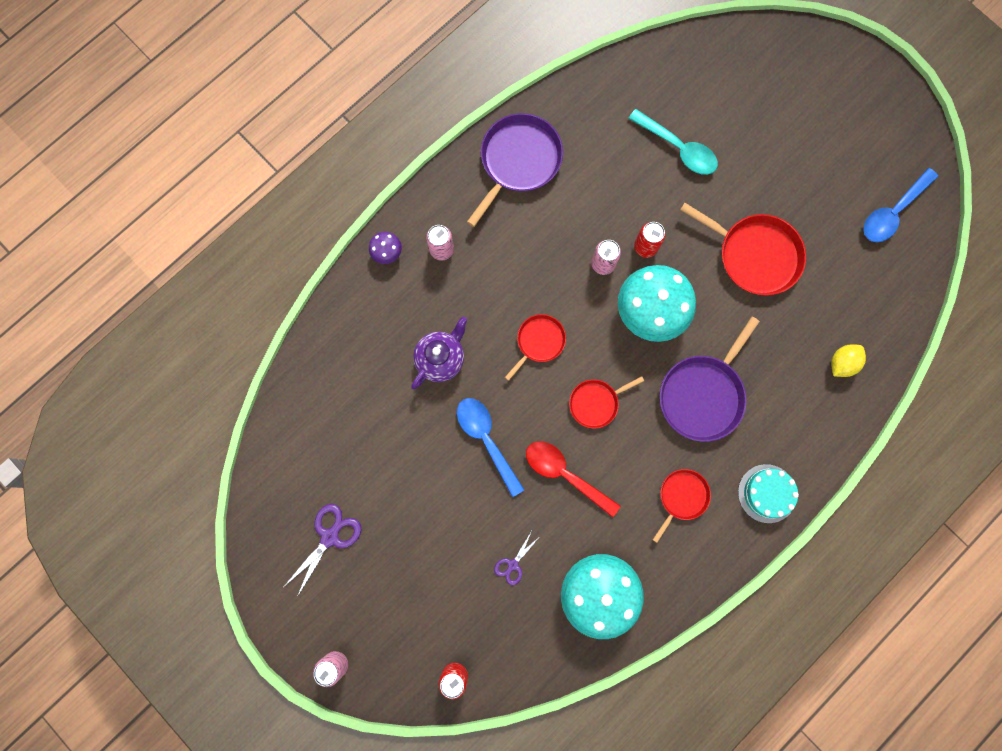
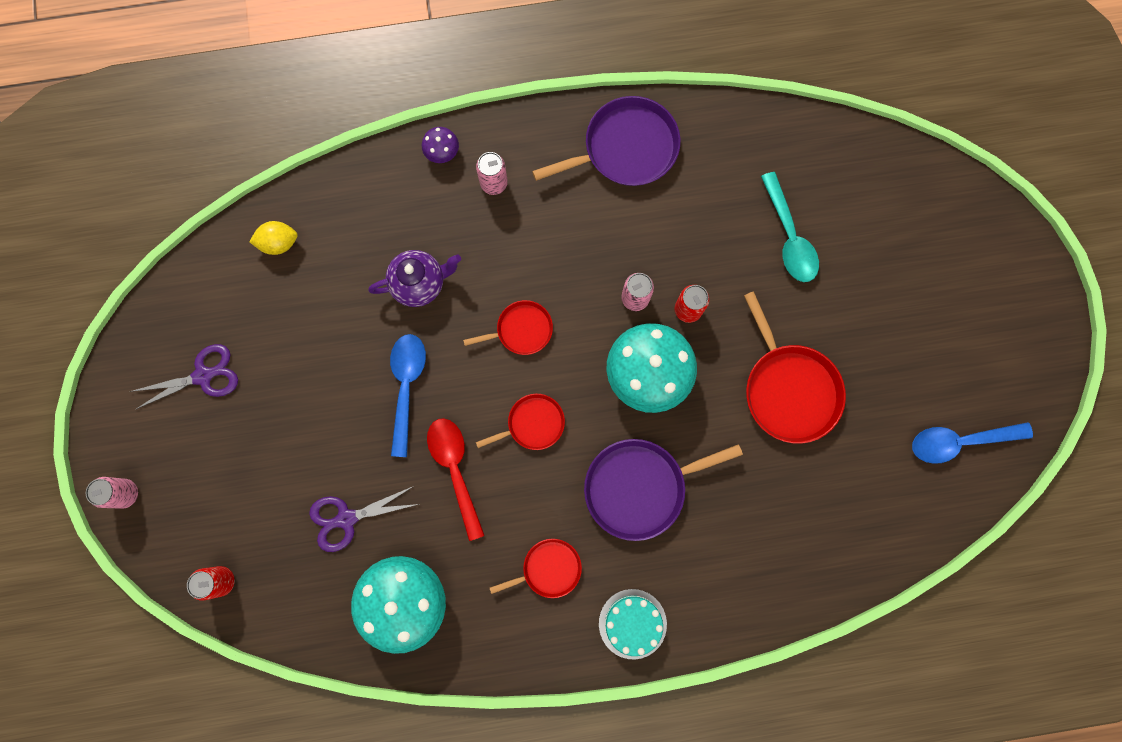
camera: 35 degrees right, 0 degrees up
purple scissors [494,532,538,586] -> purple scissors [309,486,419,552], size x1.68
red pan [569,376,644,429] -> red pan turned 150 degrees clockwise [476,394,565,450]
yellow lemon [831,345,866,377] -> yellow lemon moved to [249,221,298,255]

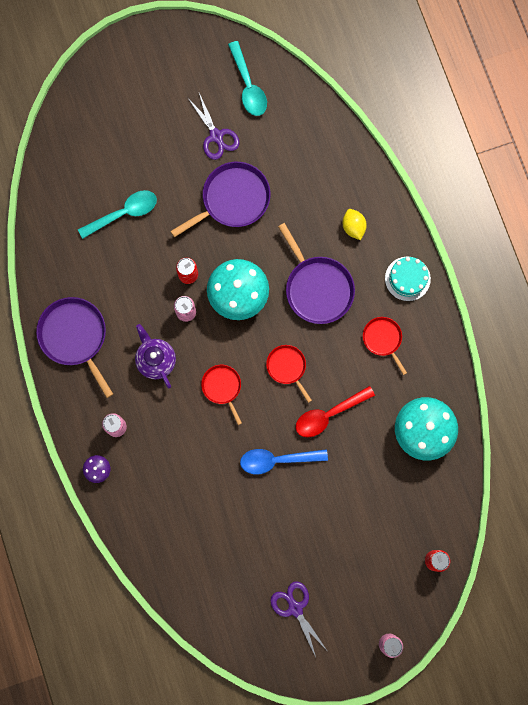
camera: 100 degrees left, 0 degrees up
yellow lemon [249,221,298,255] -> yellow lemon moved to [343,209,367,240]
purple scissors [309,486,419,552] -> purple scissors moved to [187,93,239,160]
purple teapot [368,250,461,307] -> purple teapot moved to [135,324,176,389]
red pan [744,291,846,444] -> purple pan [170,162,271,237]
blue spoon [912,422,1033,464] -> turquoise spoon [228,41,267,116]

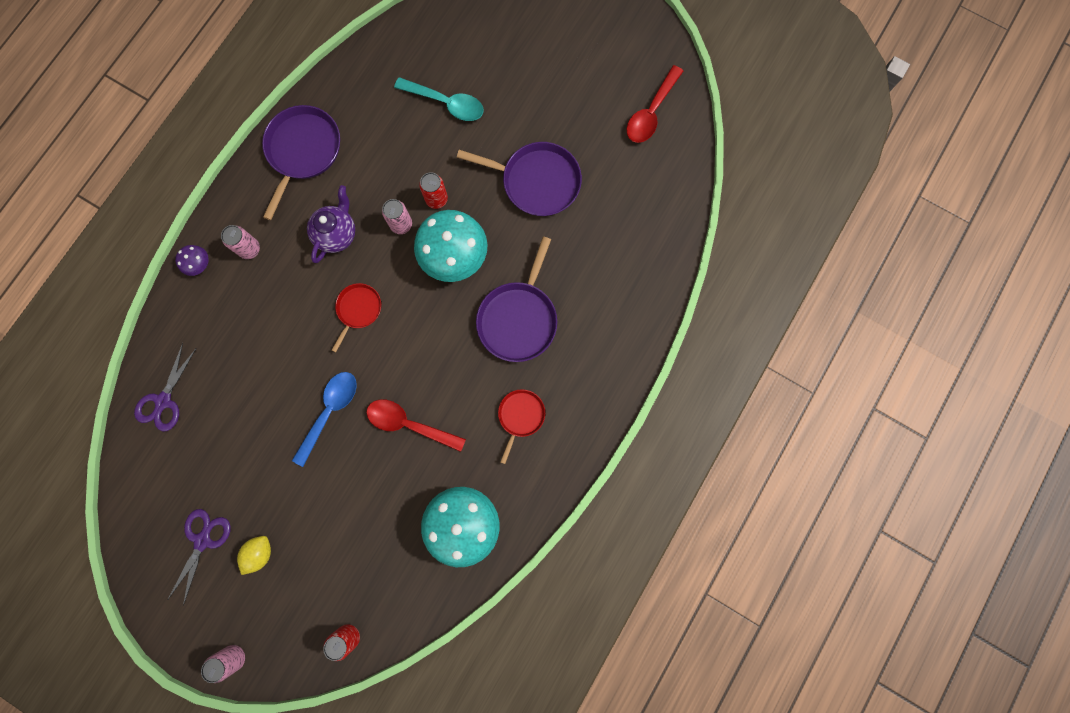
camera: 50 degrees right, 0 degrees up
purple scissors [187,93,239,160] -> purple scissors moved to [134,343,196,431]
turquoise spoon [228,41,267,116] -> red spoon [626,65,683,143]
blue spoon [240,449,328,474] -> blue spoon turned 75 degrees clockwise [292,372,357,467]
red pan [266,345,312,403] -> none
yellow lemon [343,209,367,240] -> yellow lemon moved to [237,536,271,575]
turquoise cake [385,257,431,301] -> none

